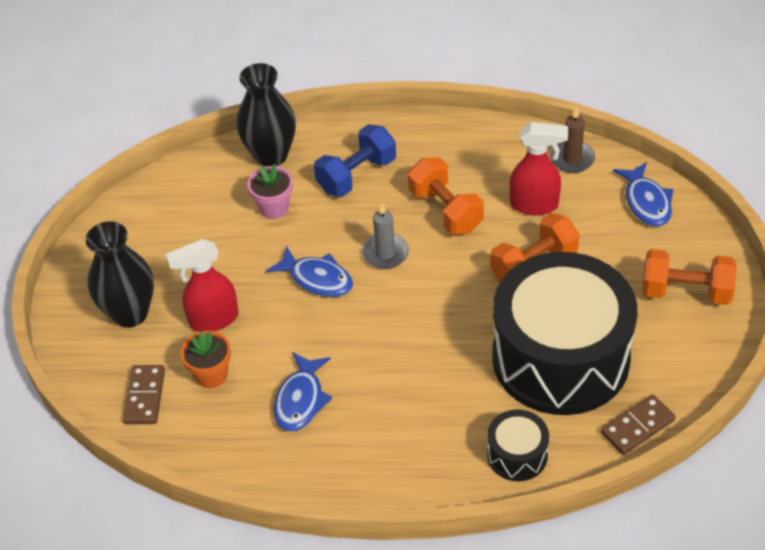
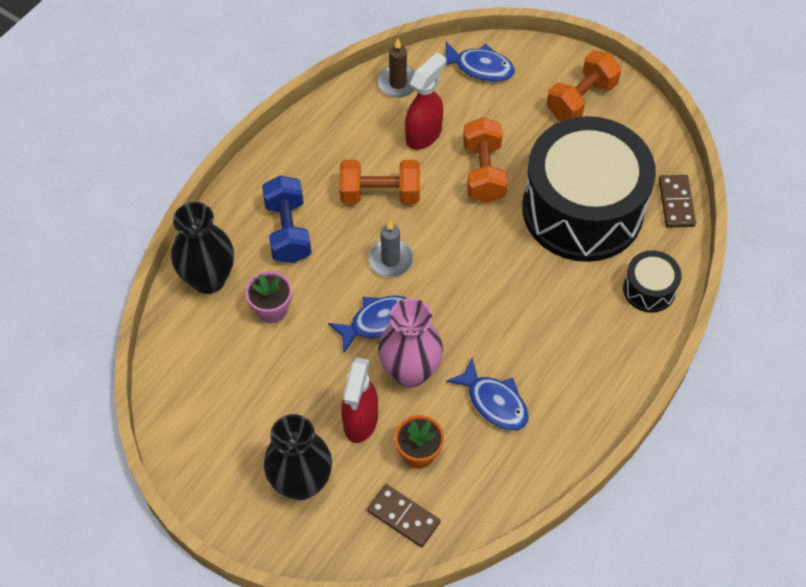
camera: 60 degrees left, 10 degrees up
none -> pink vase [378,298,443,388]

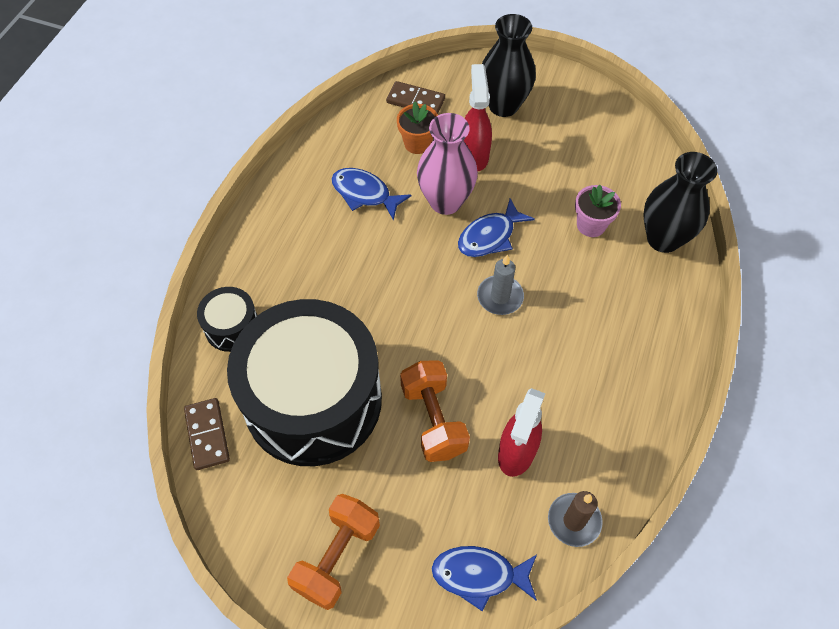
camera: 165 degrees right, 0 degrees up
blue dumbbell [262,176,311,263] -> none
orange dumbbell [340,160,420,204] -> none

